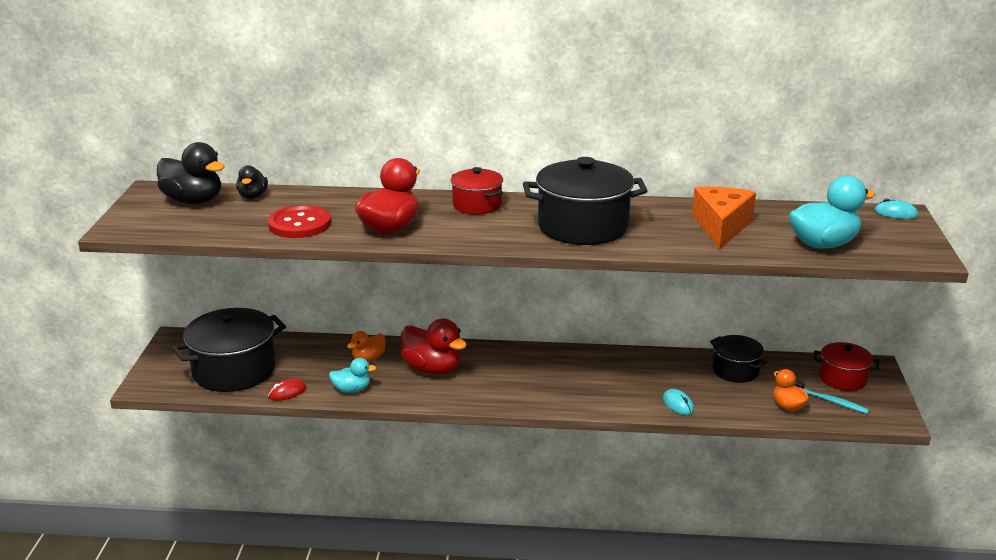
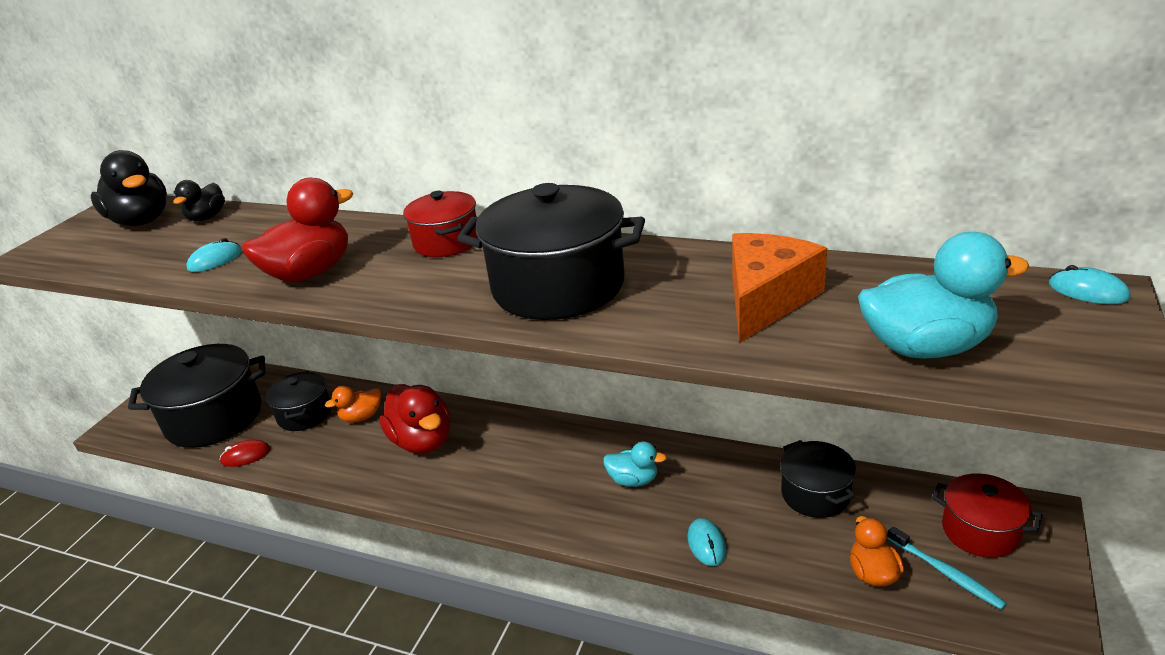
camera: 20 degrees right, 5 degrees up
red button [268,205,331,238] -> turquoise mouse [186,238,242,272]
turquoise duck [329,358,376,393] -> turquoise duck moved to [603,442,666,487]
none -> black pot [266,371,332,431]

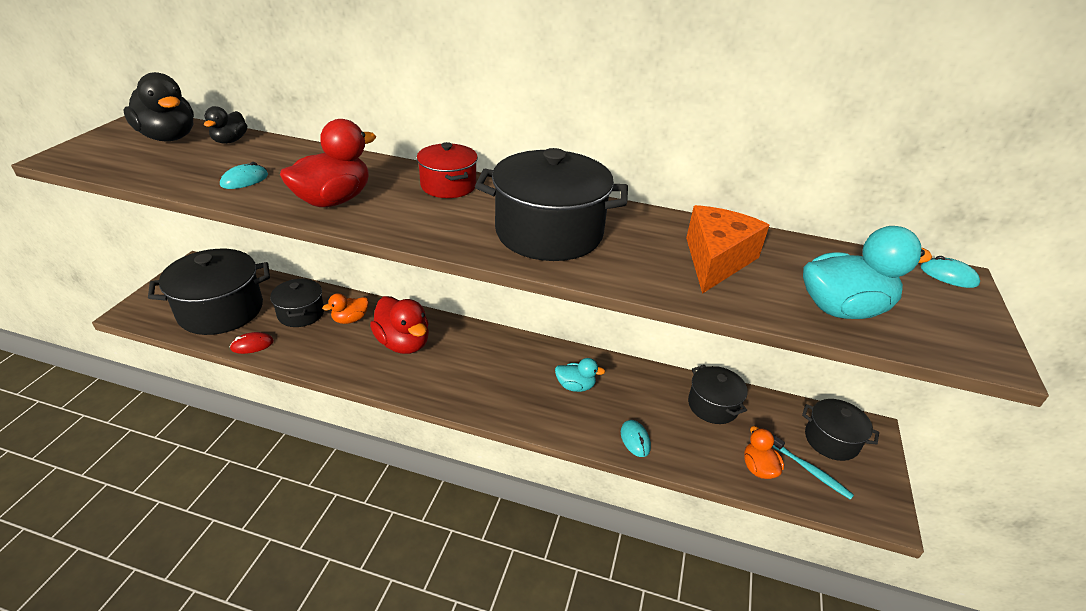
camera: 10 degrees left, 5 degrees up
red pot [932,473,1043,558] -> black pot [802,399,879,461]

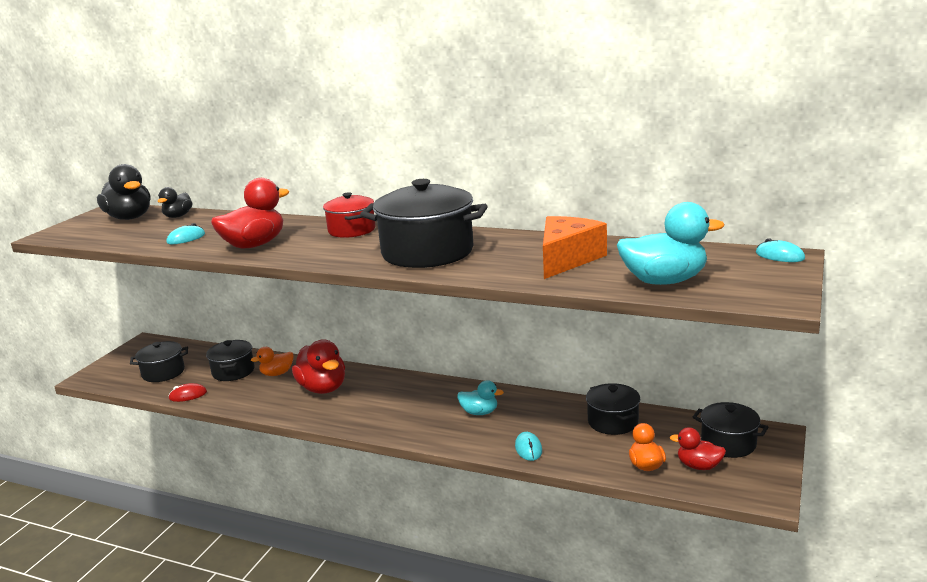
camera: 10 degrees right, 15 degrees down
black pot [148,249,270,335] -> black pot [130,341,188,382], size x0.57
turquoise toothbrush [772,434,854,500] -> red duck [670,427,726,470]

